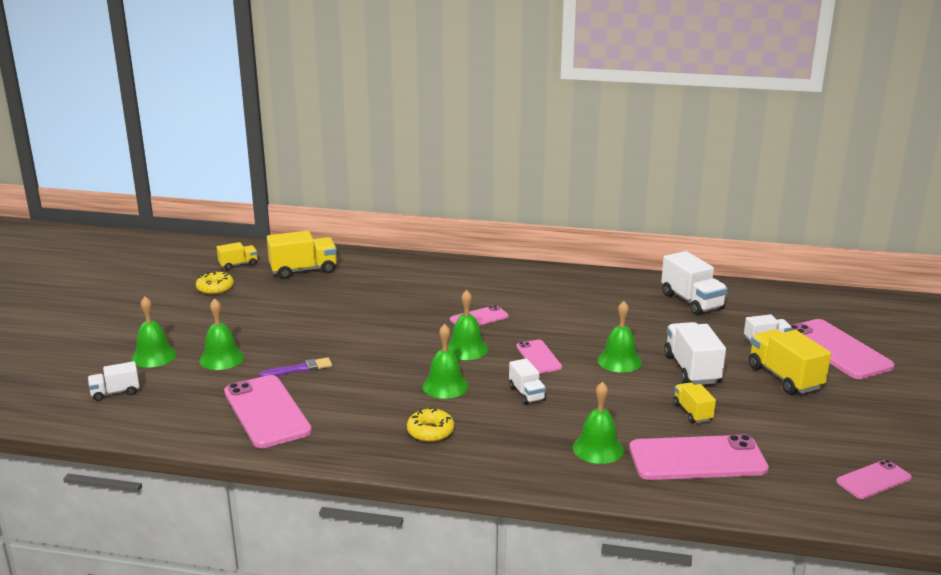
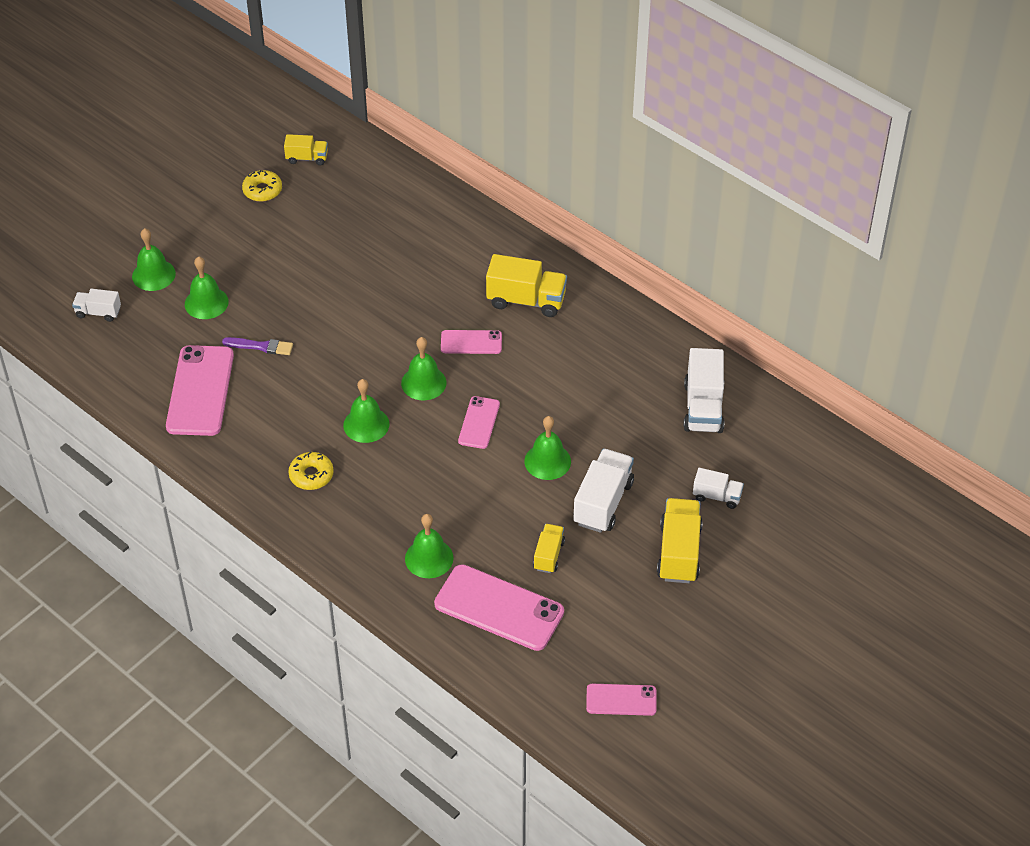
camera: 30 degrees right, 25 degrees up
yellow truck [267,231,337,279] -> yellow truck moved to [486,254,567,317]
white truck [509,359,546,405] -> none
pink phone [791,319,895,379] -> none

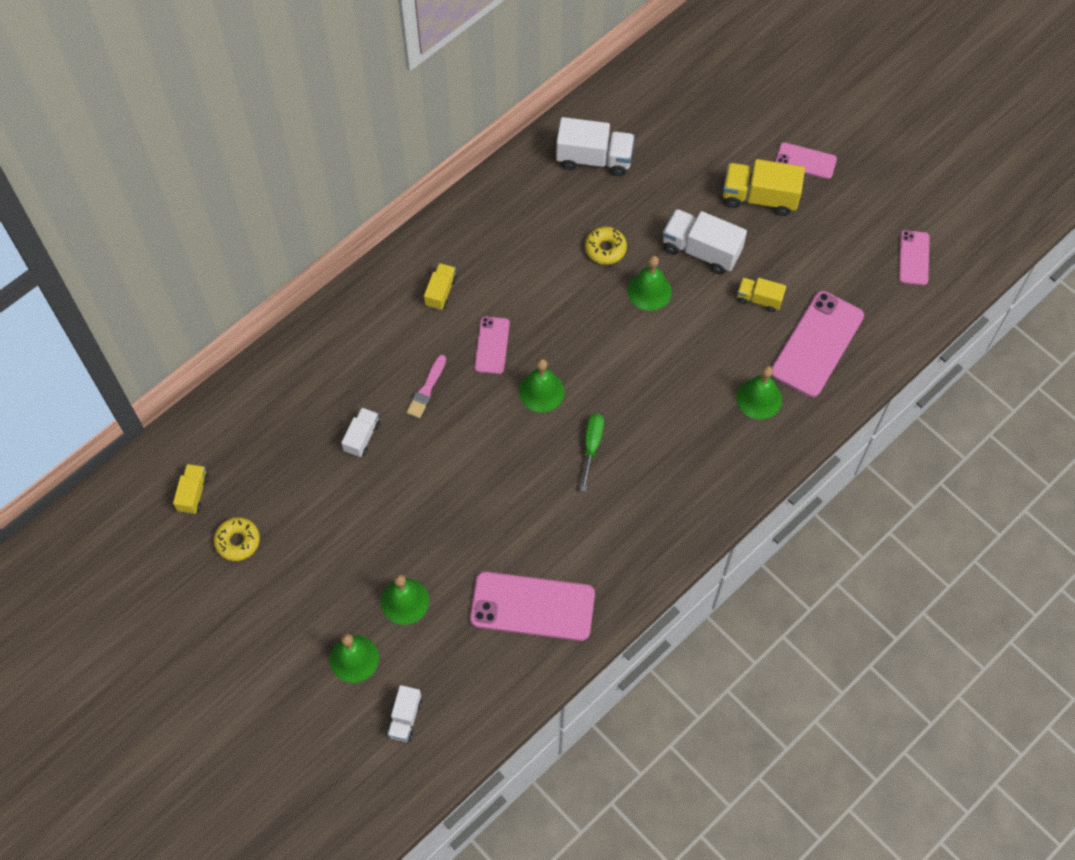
camera: 85 degrees left, 15 degrees up
purple brush [222,337,293,355] -> none
yellow donut [288,451,334,490] -> yellow donut moved to [585,227,627,265]
green bell [343,379,390,443] -> green screwdriver [581,414,604,492]
pink phone [458,396,500,449] -> pink phone moved to [775,142,837,179]
yellow truck [486,254,567,317] -> yellow truck [424,263,457,310], size x0.57
white truck [693,468,744,509] -> white truck moved to [341,408,380,457]
none -> pink brush [406,355,446,418]

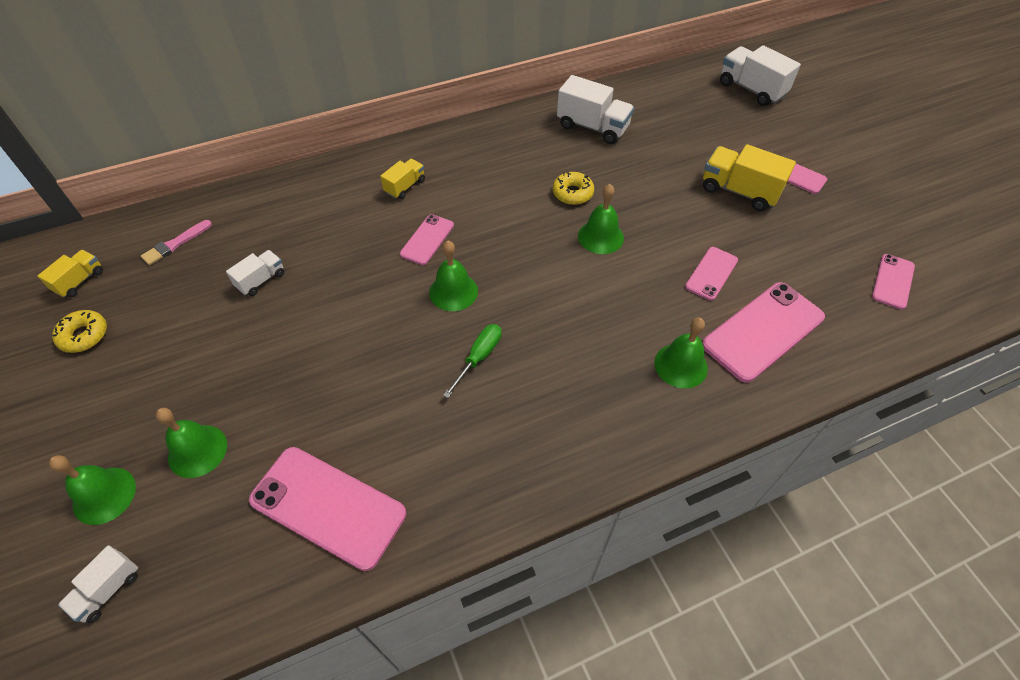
camera: 20 degrees right, 10 degrees down
pink brush [406,355,446,418] -> pink brush moved to [141,220,212,265]
white truck [662,209,747,274] -> white truck moved to [720,45,801,106]
yellow truck [737,278,786,312] -> pink phone [685,247,738,301]

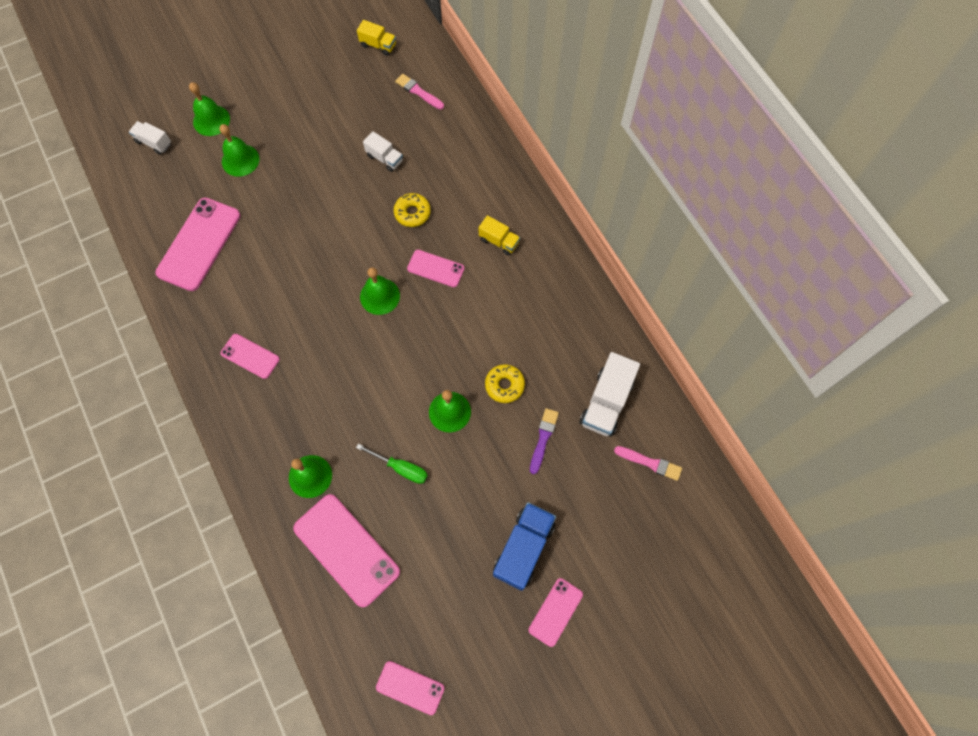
camera: 85 degrees right, 15 degrees up
yellow donut [52,310,107,353] -> yellow donut moved to [394,193,431,227]
green screwdriver [443,324,501,398] -> green screwdriver moved to [356,444,428,484]
pink phone [685,247,738,301] -> pink phone moved to [221,334,280,379]
yellow truck [703,144,796,211] -> blue truck [493,502,556,591]
white truck [720,45,801,106] -> none
none -> purple brush [530,408,559,474]
none -> pink brush [614,446,682,481]

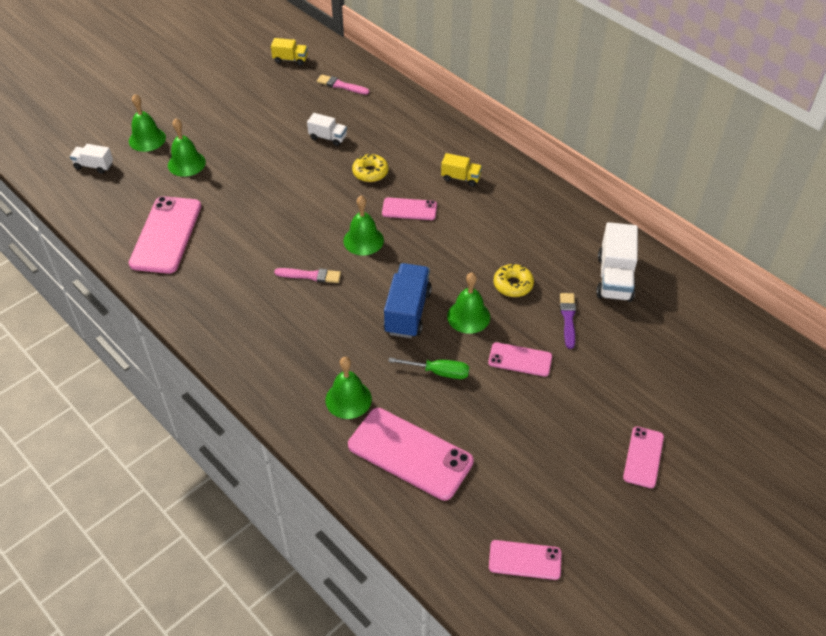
camera: 15 degrees left, 20 degrees down
pink phone [221,334,280,379] -> pink phone moved to [488,342,552,377]
blue truck [493,502,556,591] -> blue truck moved to [384,263,432,338]
pink brush [614,446,682,481] -> pink brush moved to [274,268,341,283]

